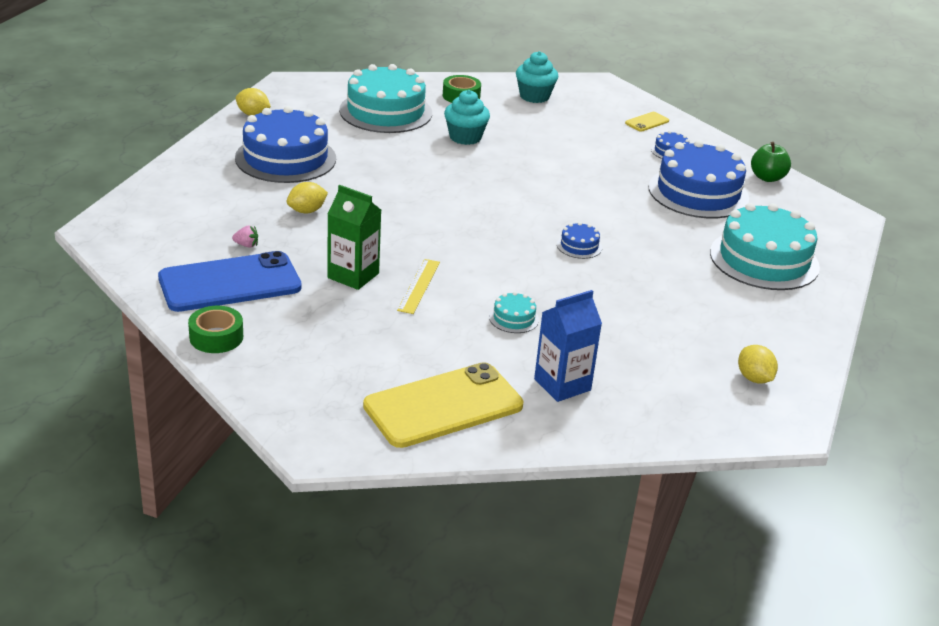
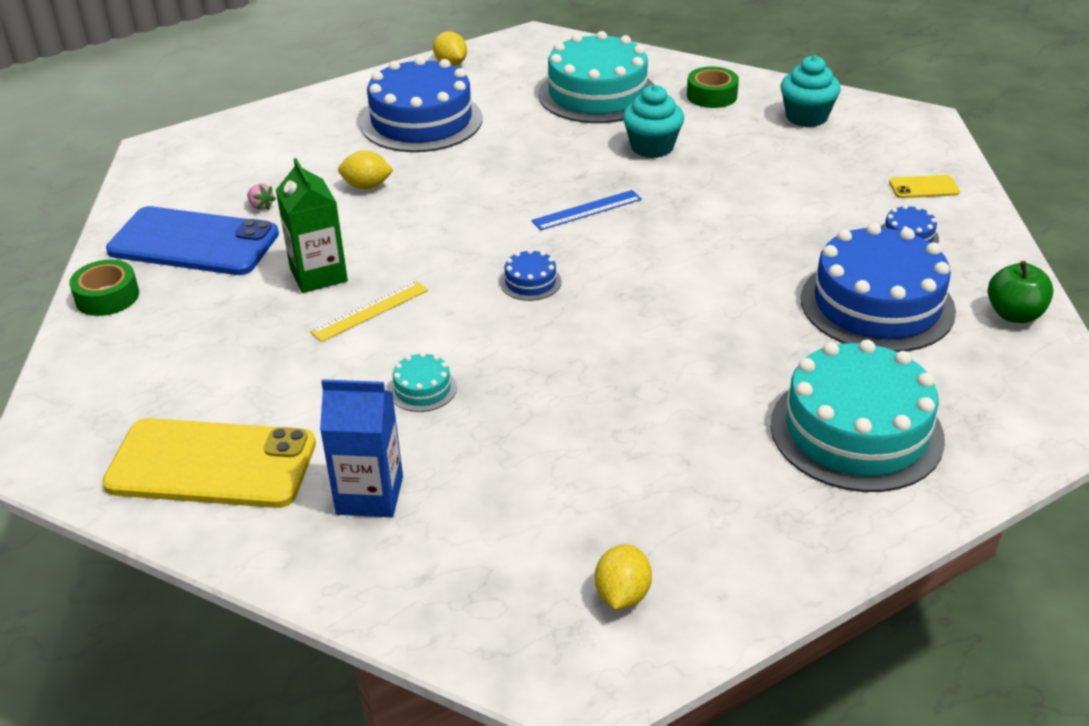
camera: 40 degrees right, 5 degrees up
blue cake [557,222,602,259] -> blue cake moved to [500,249,562,301]
none -> blue ruler [531,190,642,231]

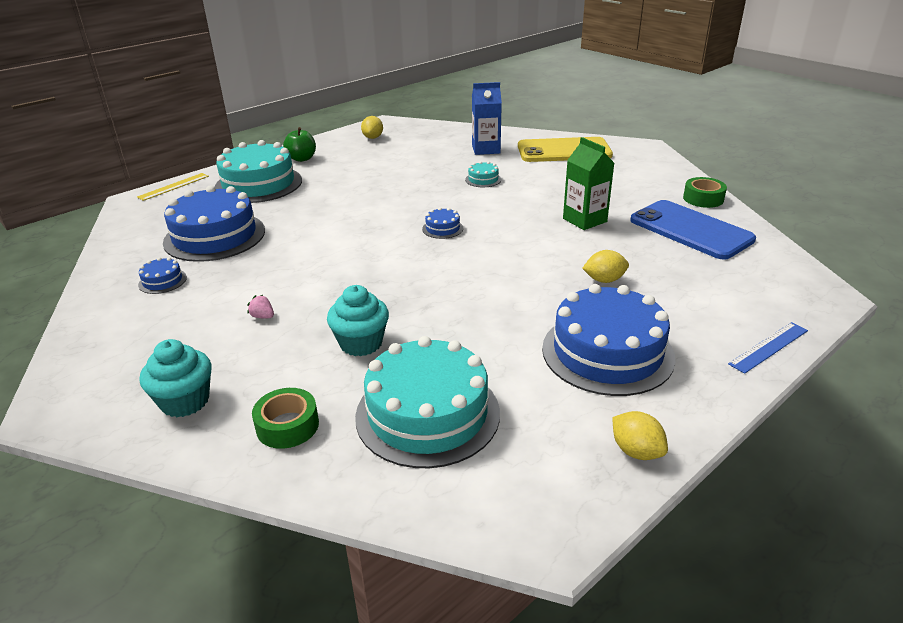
camera: 170 degrees right, 5 degrees down
blue phone [106,206,279,275] -> blue phone turned 45 degrees clockwise [630,200,756,260]
pink strawberry [247,184,276,210] -> pink strawberry moved to [247,295,274,319]
yellow ruler [310,281,428,342] -> yellow ruler moved to [137,173,209,201]
blue ruler [531,190,642,231] -> blue ruler moved to [728,322,808,374]
yellow phone [889,175,960,198] -> none
green apple [988,261,1054,323] -> green apple moved to [283,127,316,162]

